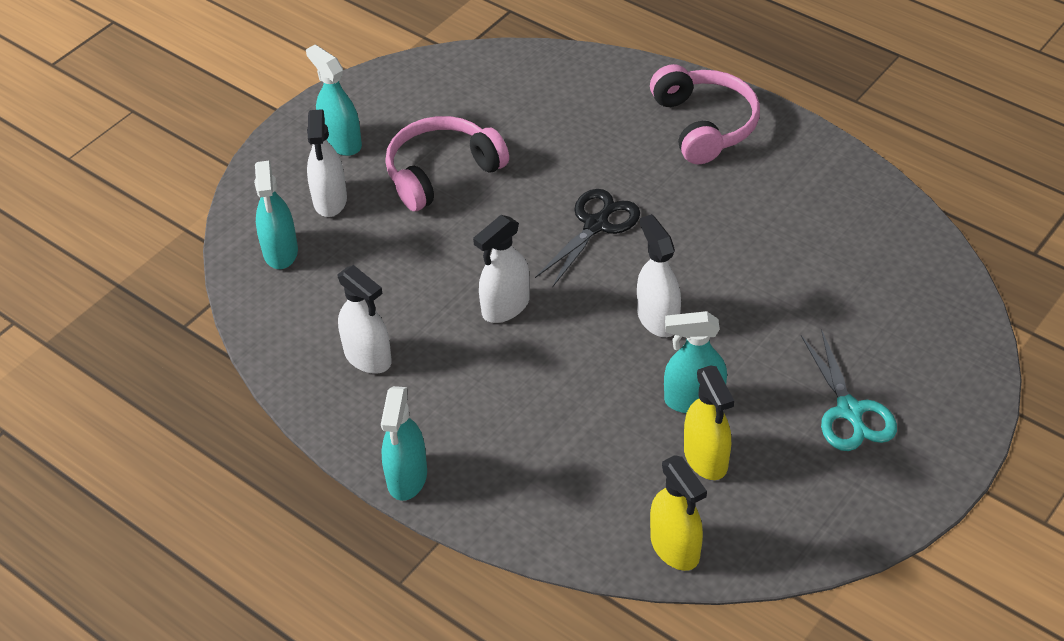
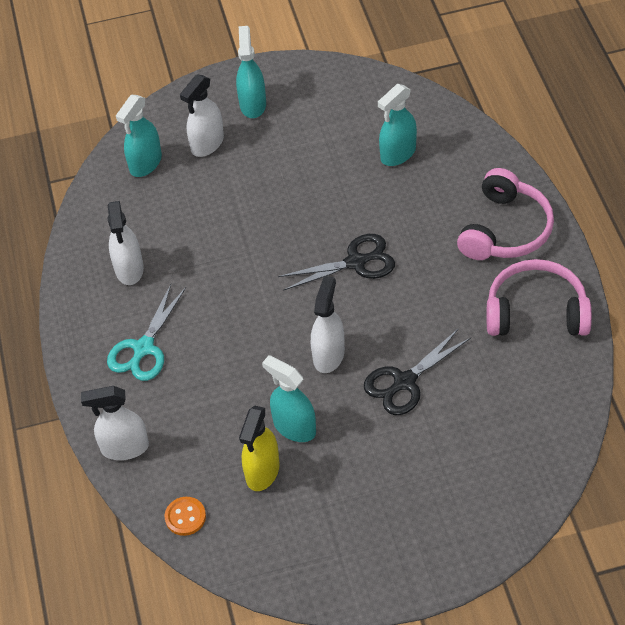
camera: 40 degrees right, 5 degrees up
turquoise spray bottle [381,386,427,501] -> turquoise spray bottle moved to [378,84,417,166]
pink headphones [385,116,509,211] -> pink headphones moved to [487,259,592,336]
white spray bottle [473,215,530,323] -> white spray bottle moved to [81,386,149,460]
yellow spray bottle [650,455,707,571] -> orange button [165,497,206,536]
turquoise scissors [801,329,897,451] -> turquoise scissors moved to [107,284,186,381]
none -> black scissors [364,328,471,415]

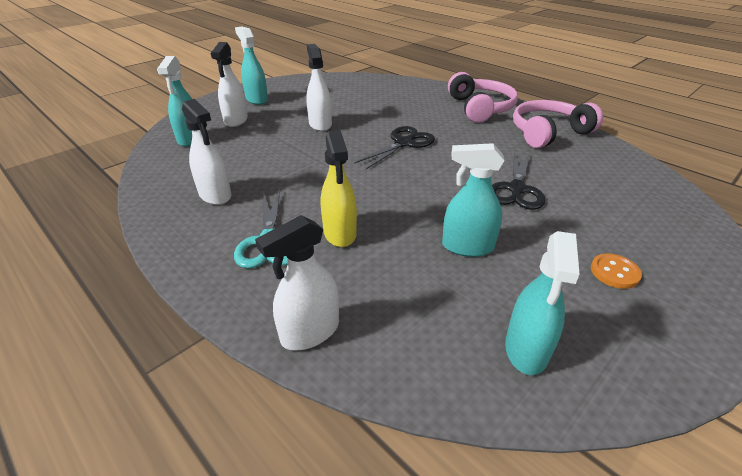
camera: 35 degrees left, 15 degrees down
orange button [165,497,206,536] -> orange button moved to [591,253,642,289]
yellow spray bottle [239,406,280,491] -> yellow spray bottle moved to [321,130,357,247]
white spray bottle [311,276,345,373] -> white spray bottle moved to [306,44,332,131]
turquoise spray bottle [378,84,417,166] -> turquoise spray bottle moved to [505,231,580,375]

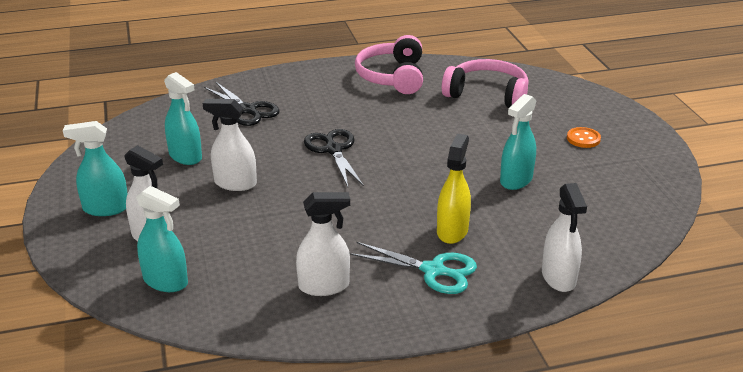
camera: 60 degrees left, 5 degrees down
yellow spray bottle [321,130,357,247] -> yellow spray bottle turned 90 degrees counterclockwise [437,134,471,244]
pink headphones [448,72,518,123] -> pink headphones moved to [442,59,529,108]
black scissors [492,152,545,210] -> black scissors moved to [204,81,280,126]
turquoise spray bottle [505,231,580,375] -> turquoise spray bottle moved to [164,72,202,165]

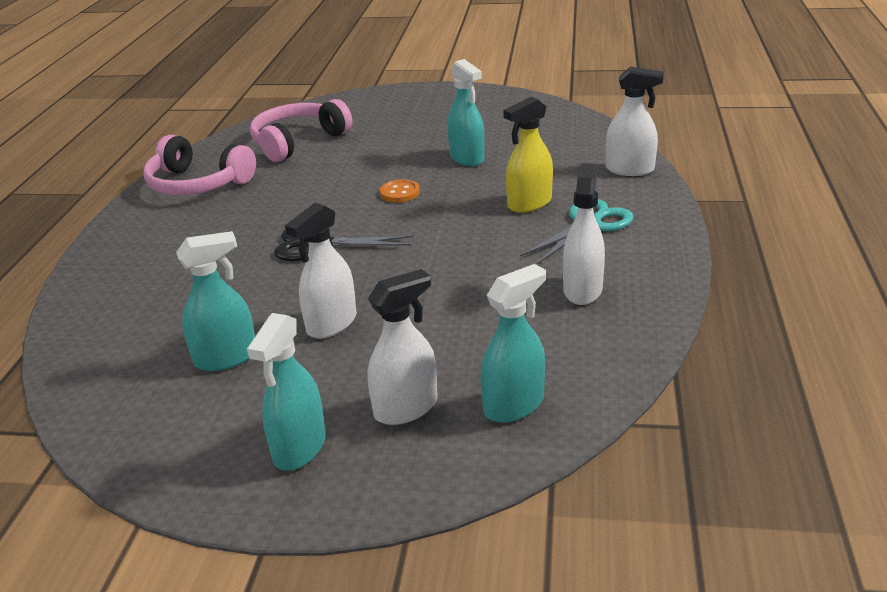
camera: 65 degrees left, 0 degrees up
black scissors [204,81,280,126] -> none
yellow spray bottle [437,134,471,244] -> yellow spray bottle turned 75 degrees counterclockwise [503,97,553,213]
orange button [567,127,601,148] -> orange button moved to [380,179,420,203]

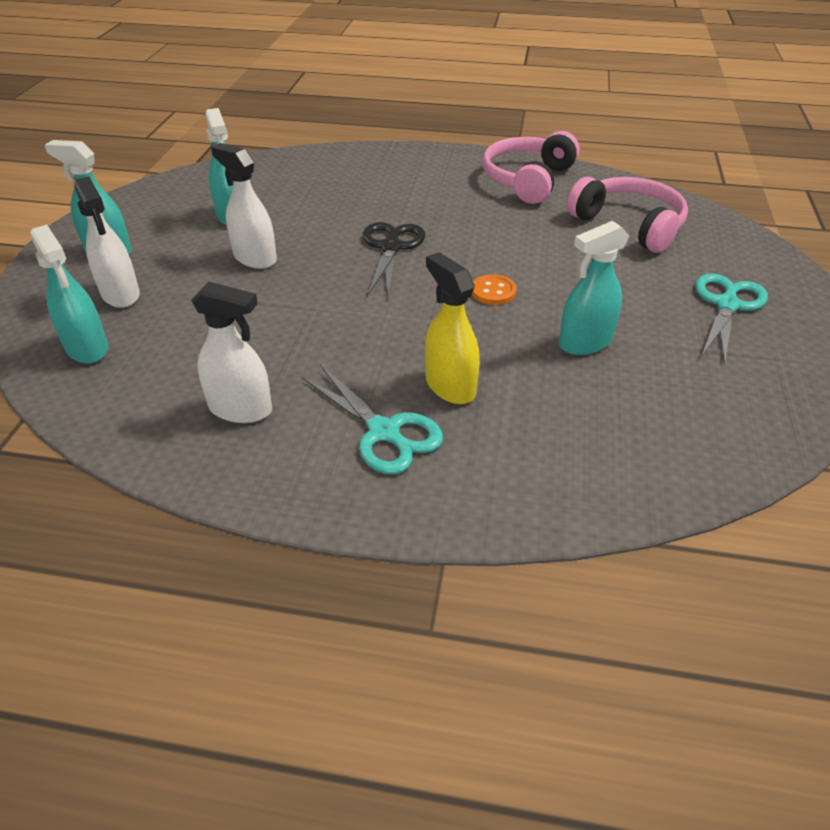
camera: 90 degrees right, 10 degrees up
white spray bottle [606,67,664,176] -> none
none -> turquoise scissors [695,274,768,365]

